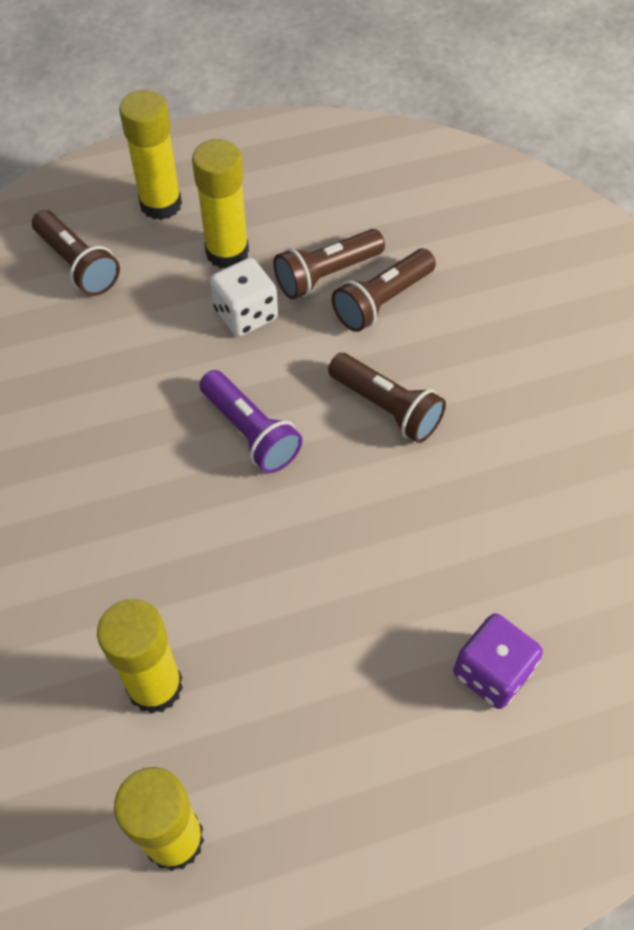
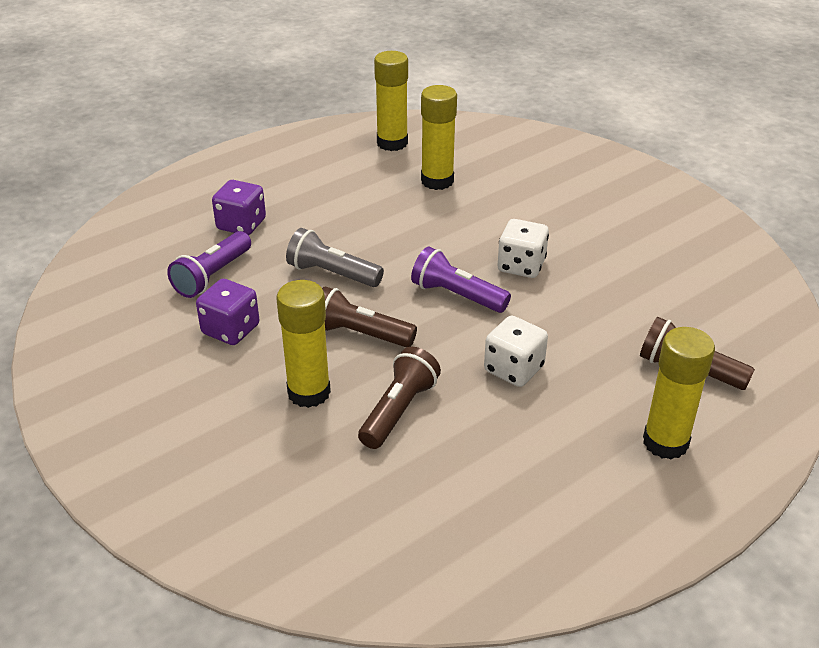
camera: 160 degrees right, 20 degrees down
yellow glue stick [192,139,249,268] -> yellow glue stick moved to [276,280,331,408]
brown flashlight [273,229,385,299] -> none
none -> purple flashlight [167,231,251,298]
none -> purple dice [196,279,260,345]
none -> grey flashlight [286,228,384,287]
none -> white dice [498,219,549,278]

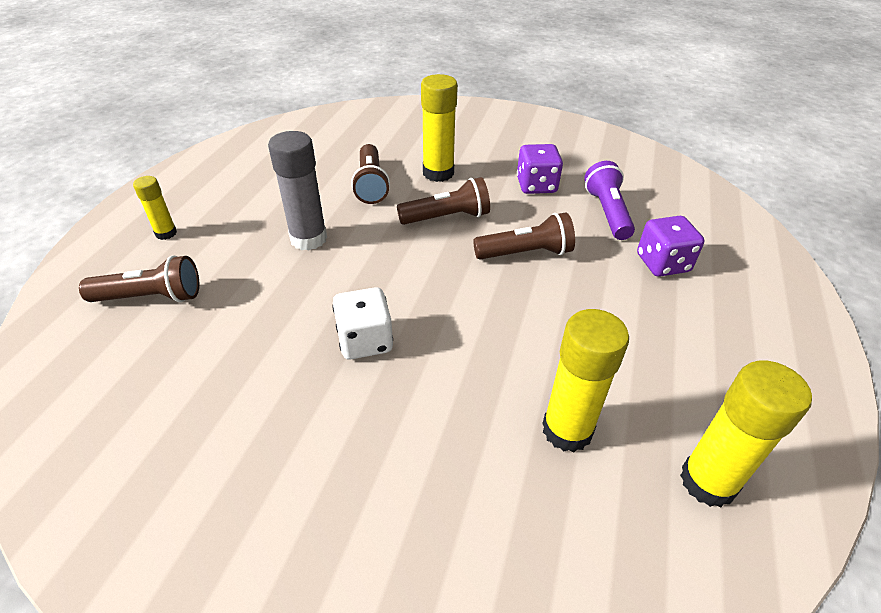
camera: 145 degrees right, 5 degrees up
grey flashlight [286,228,384,287] -> brown flashlight [473,212,575,259]
purple flashlight [411,247,511,313] -> none
white dice [484,316,548,387] -> grey glue stick [268,131,327,250]
yellow glue stick [643,327,715,459] -> yellow glue stick [133,176,177,240], size x0.56

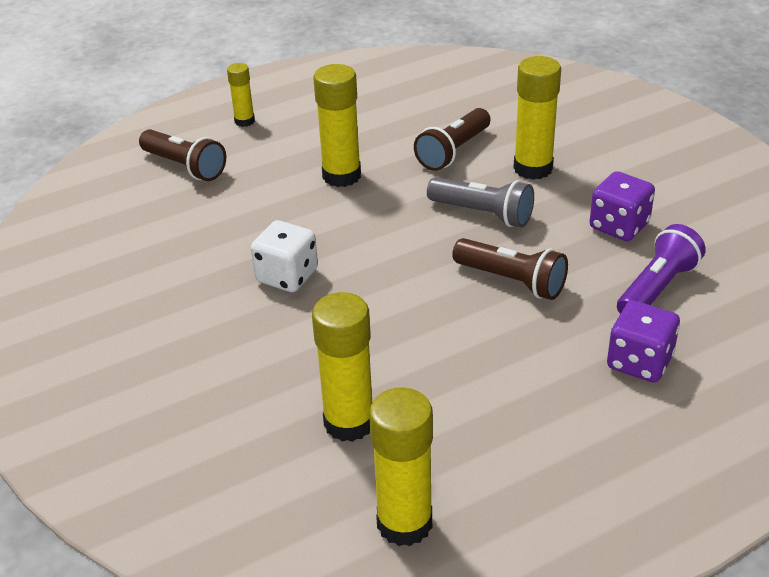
camera: 45 degrees right, 5 degrees down
grey glue stick [268,131,327,250] -> yellow glue stick [313,64,361,187]
brown flashlight [397,177,490,225] -> grey flashlight [427,177,534,227]

